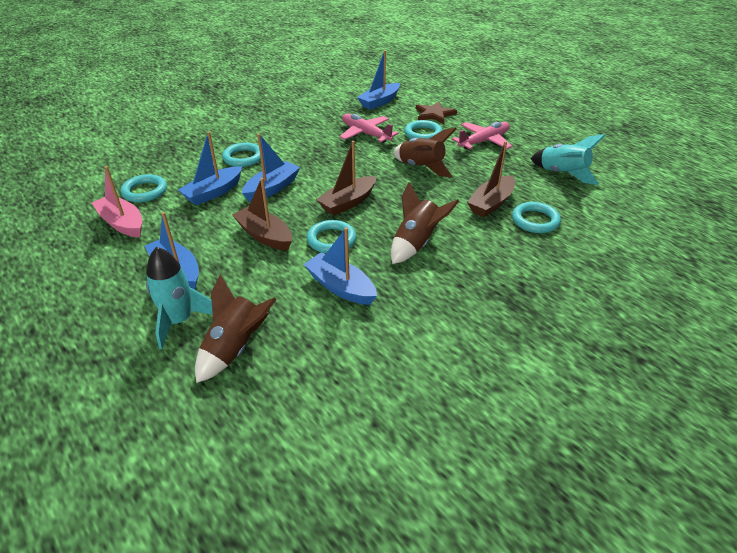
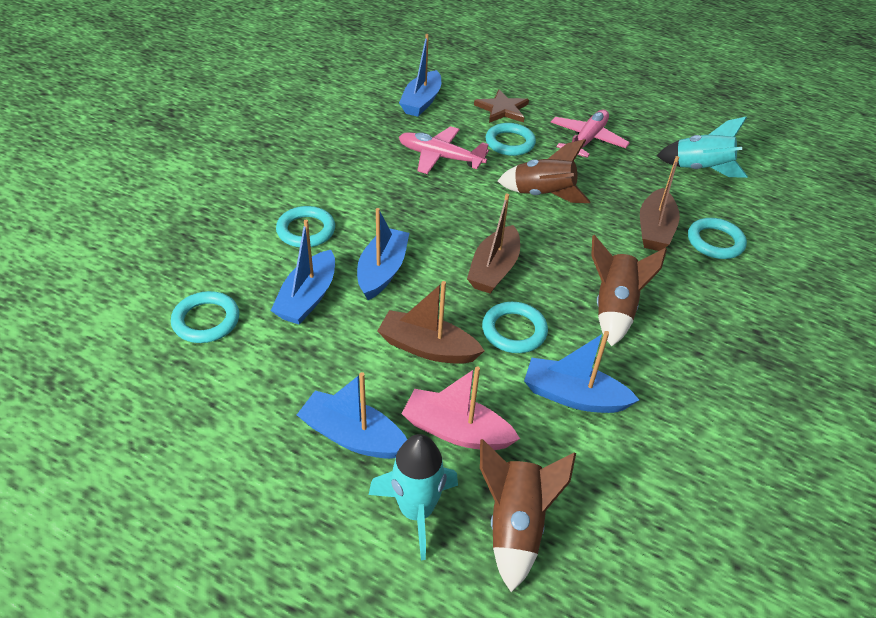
camera: 25 degrees left, 5 degrees up
pink boat [92,166,142,238] -> pink boat moved to [402,366,520,450]

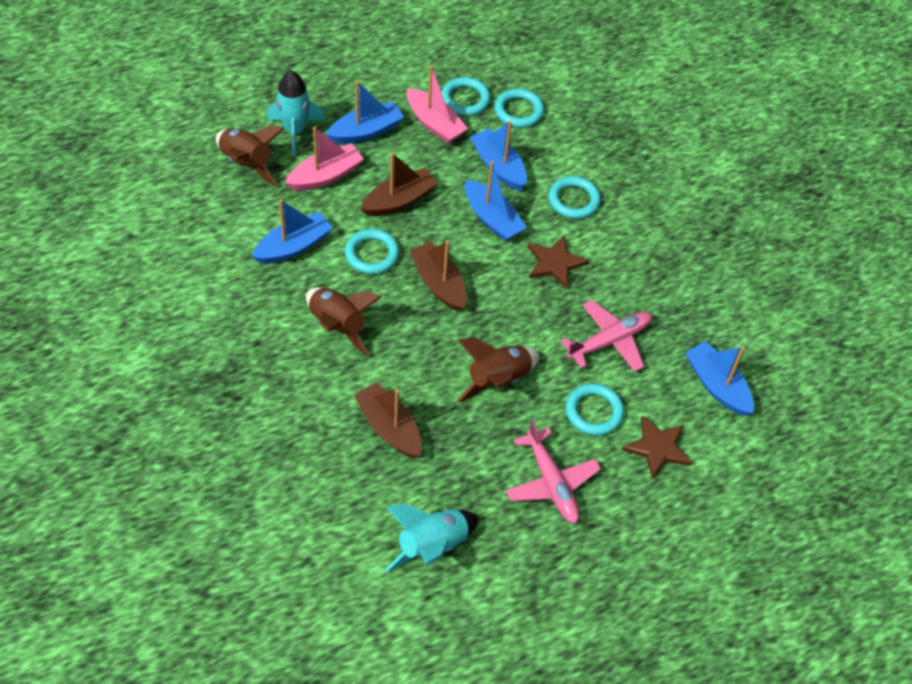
camera: 125 degrees right, 10 degrees up
turquoise ring [688,218,747,259] -> turquoise ring moved to [441,77,491,116]
none -> pink boat [407,65,468,143]
none -> brown star [528,235,590,289]

